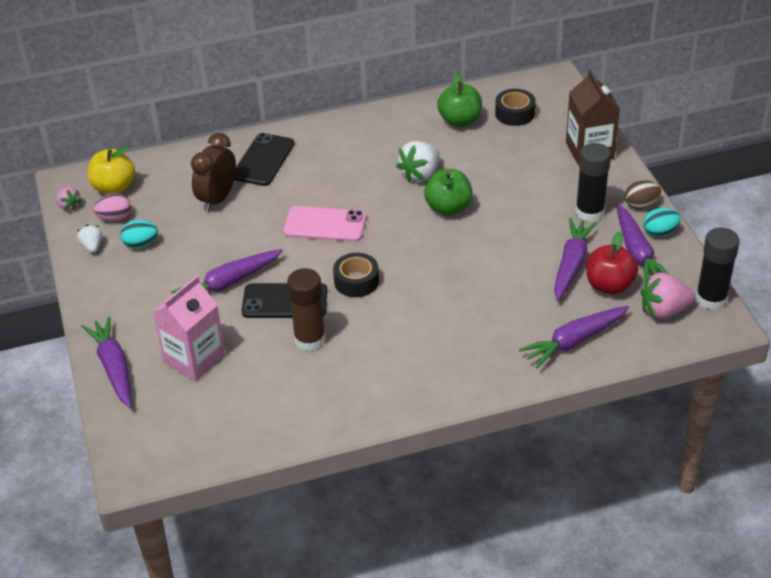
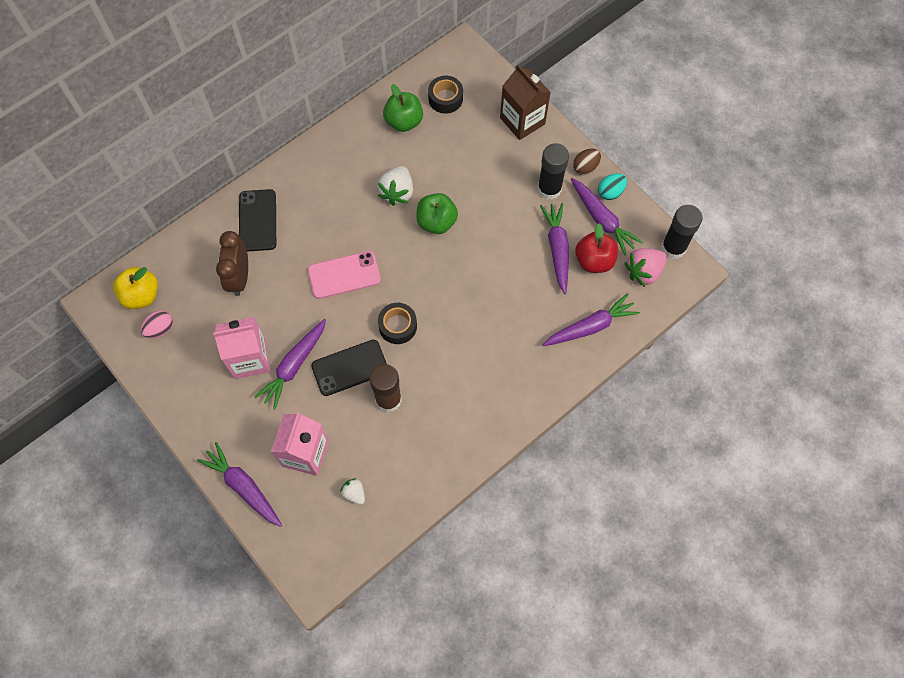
camera: 25 degrees left, 25 degrees up
pink strawberry [57,187,82,210] -> none
white strawberry [77,225,102,253] -> white strawberry moved to [340,478,365,505]
turquoise egg [120,220,158,248] -> none
purple carrot [519,306,629,368] -> purple carrot turned 150 degrees counterclockwise [543,293,640,346]
none -> pink carton [213,317,271,379]

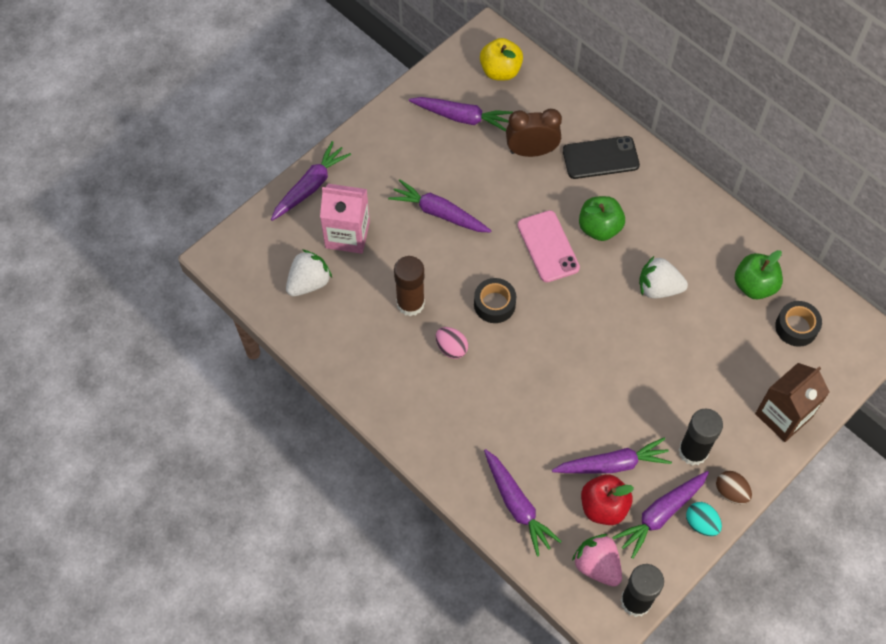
camera: 85 degrees right, 5 degrees down
pink egg [141,311,173,338] -> pink egg moved to [436,327,468,359]
pink carton [213,317,271,379] -> none
black phone [311,340,387,396] -> none
white strawberry [340,478,365,505] -> white strawberry [286,250,332,296], size x1.73
green apple [416,193,458,234] -> green apple moved to [579,196,625,241]
none -> purple carrot [409,97,513,131]

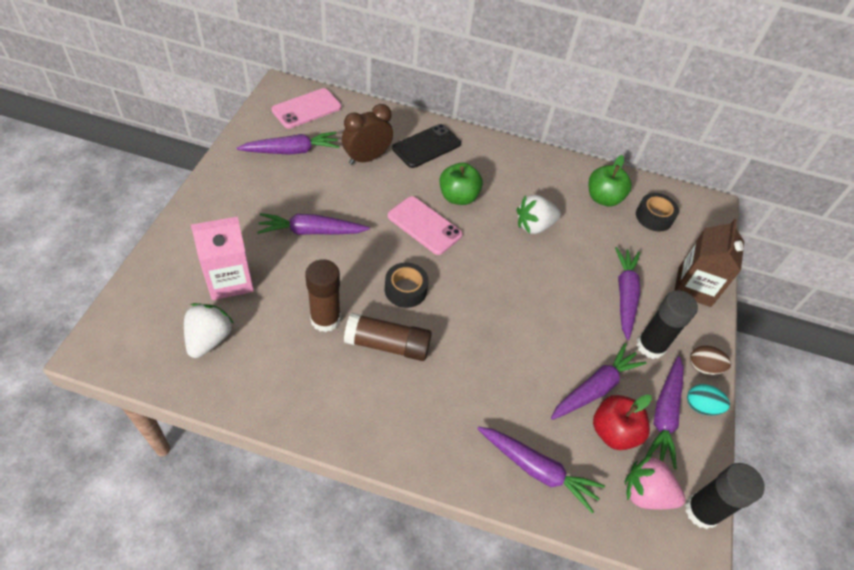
camera: 35 degrees left, 10 degrees down
purple carrot [271,141,351,221] -> purple carrot moved to [615,247,640,340]
pink egg [436,327,468,359] -> brown glue stick [344,313,432,361]
yellow apple [480,38,523,80] -> pink phone [272,88,341,129]

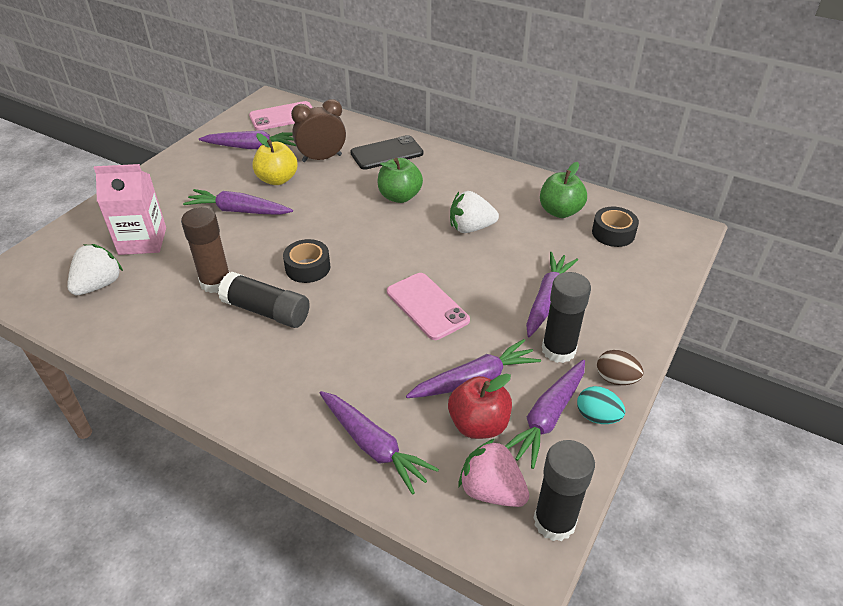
camera: 20 degrees right, 10 degrees down
brown glue stick [344,313,432,361] -> black glue stick [218,272,310,328]
pink phone [388,196,463,255] -> pink phone moved to [387,273,470,340]
brown carton [674,219,744,307] -> none
none -> yellow apple [252,133,298,185]

